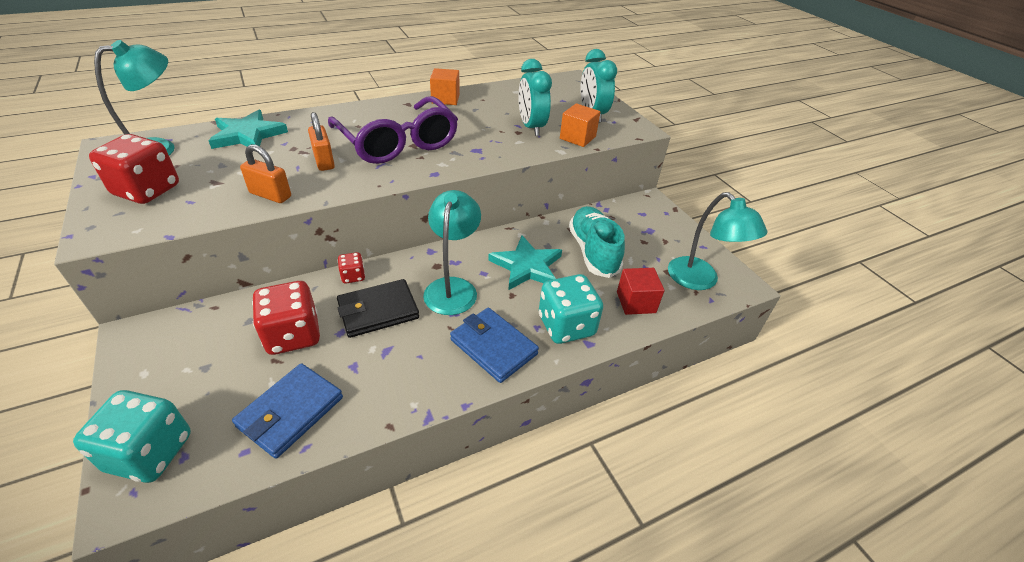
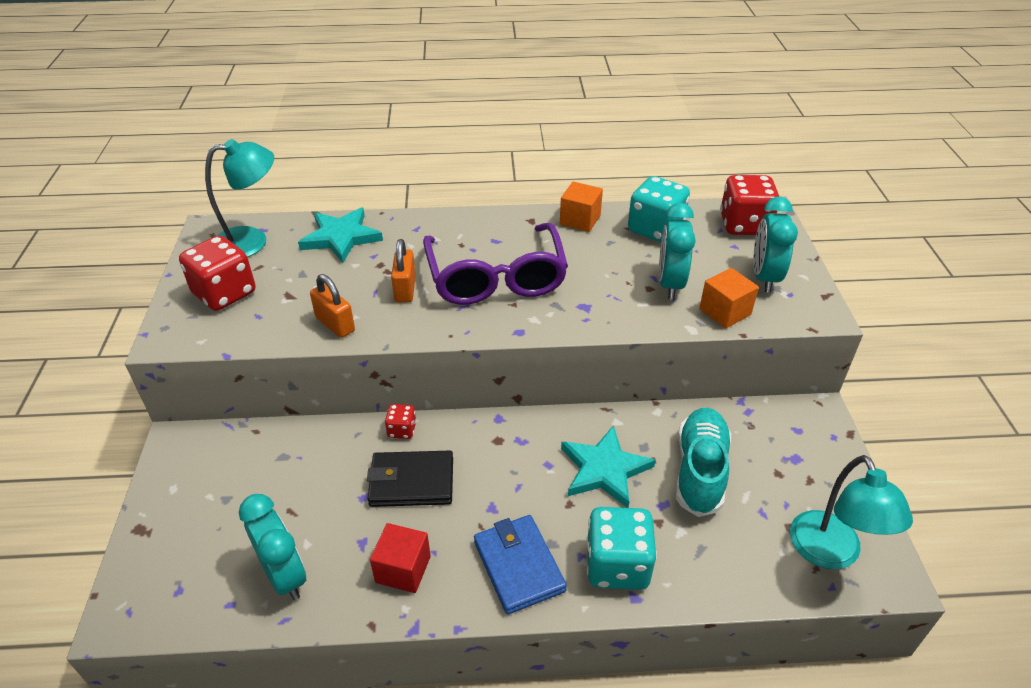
camera: 25 degrees right, 0 degrees up
turquoise dice [73,390,191,483] -> turquoise dice moved to [628,176,690,242]
blue wallet [232,363,343,459] -> turquoise clock [239,494,306,600]
red dice [252,281,320,355] -> red dice moved to [720,175,780,235]
turquoise lamp [423,190,481,315] -> none
red cube [617,268,665,315] -> red cube moved to [370,523,431,593]

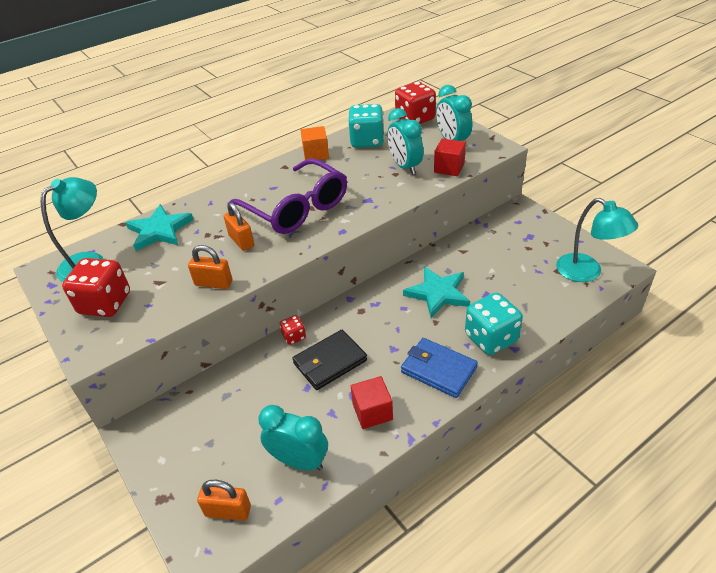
camera: 30 degrees left, 0 degrees up
turquoise shoe [676,408,731,517] -> none
orange cube [699,268,759,329] -> red cube [434,139,466,176]
none -> orange padlock [197,480,251,521]

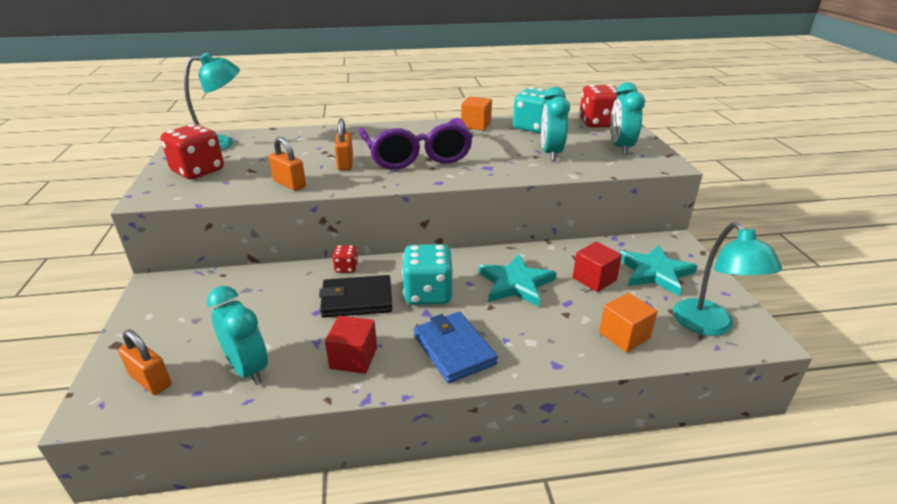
camera: 25 degrees right, 10 degrees down
turquoise star [125,204,194,251] -> turquoise star moved to [618,245,697,296]
red cube [434,139,466,176] -> red cube moved to [573,242,622,292]
turquoise dice [465,292,523,355] -> turquoise dice moved to [402,244,453,305]
none -> orange cube [599,293,658,352]

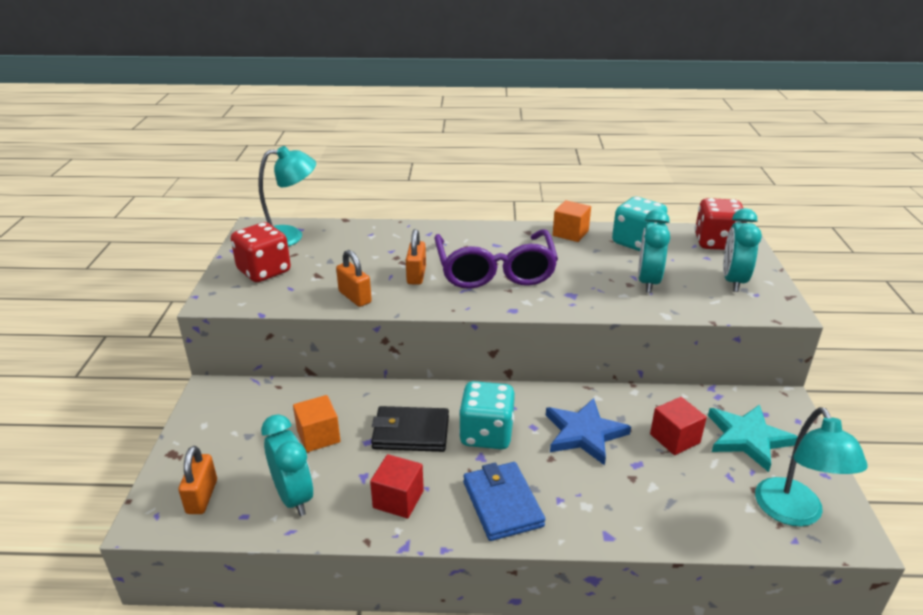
camera: 10 degrees right, 0 degrees up
orange padlock [118,330,171,395] -> orange padlock turned 45 degrees clockwise [178,446,217,514]
red dice [333,245,358,273] -> none
turquoise star [478,254,556,307] -> blue star [546,398,631,465]
orange cube [599,293,658,352] -> orange cube moved to [293,395,340,452]

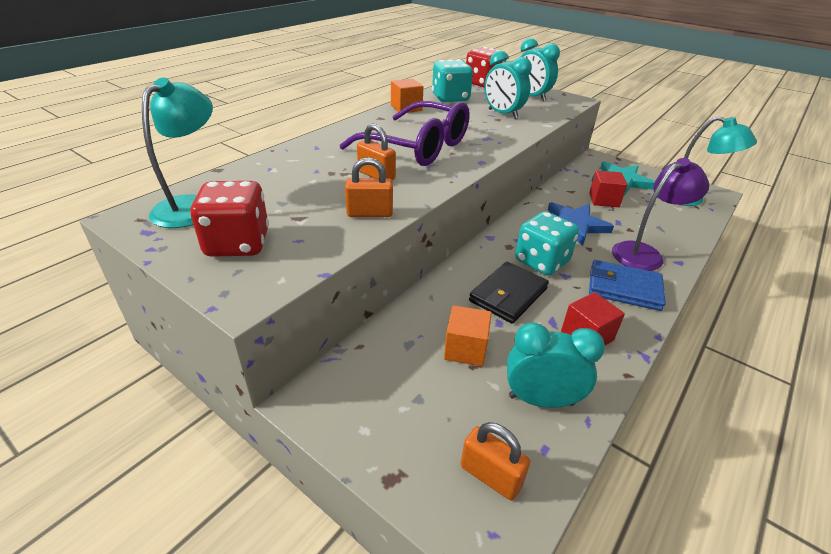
camera: 55 degrees left, 5 degrees up
none -> purple lamp [612,158,709,271]

